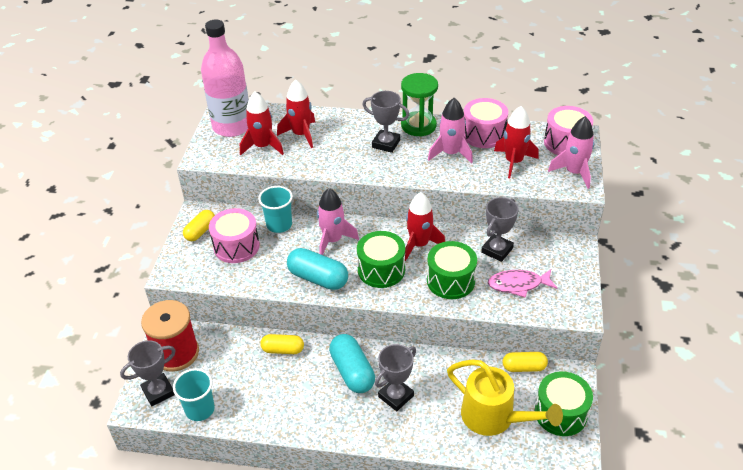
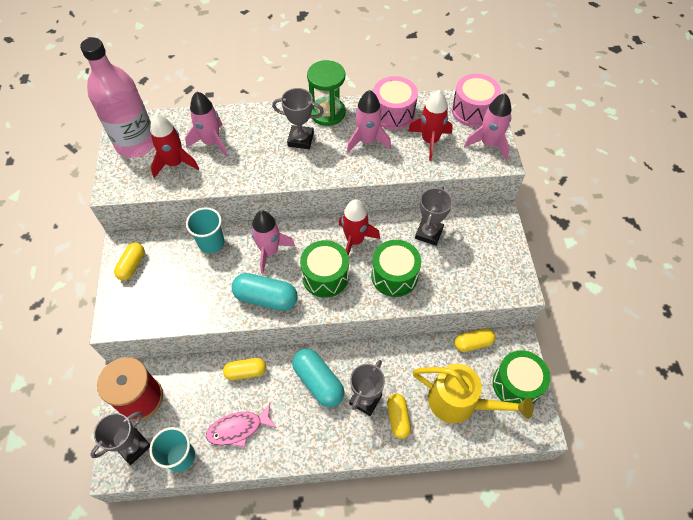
camera: 15 degrees left, 15 degrees up
pink drum [209,208,260,263] -> none
red rocket [277,79,315,148] -> pink rocket [185,92,228,157]
pink fish [488,269,557,298] -> pink fish moved to [206,404,277,447]
none -> yellow capsule [387,394,411,439]

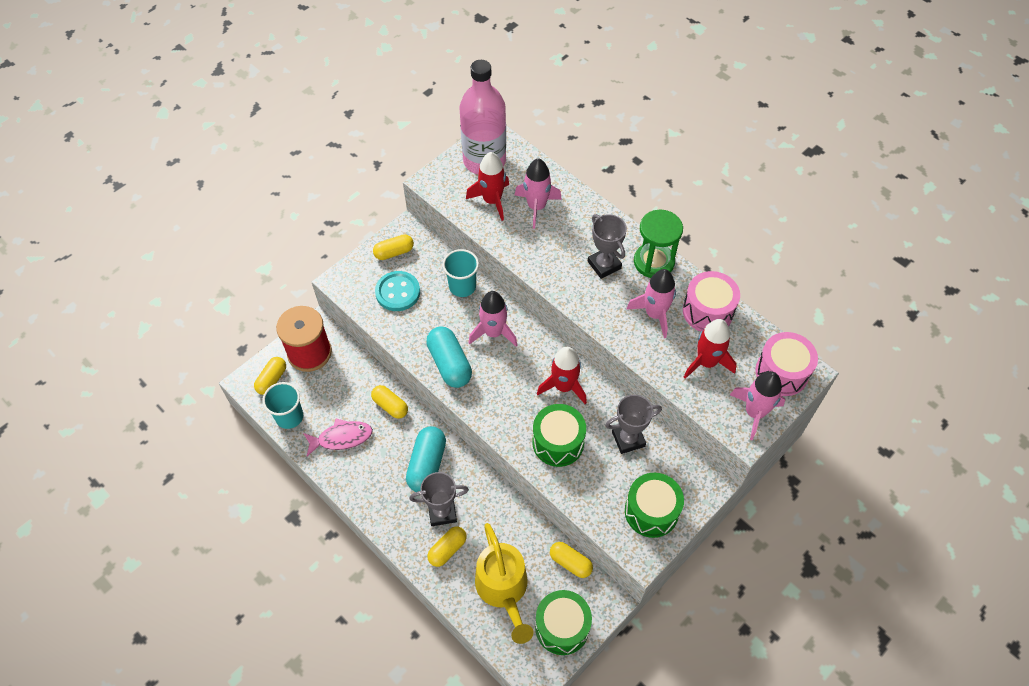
camera: 50 degrees right, 0 degrees up
grey trophy [90,412,150,465] -> yellow capsule [254,357,286,395]
pink fish [206,404,277,447] -> pink fish turned 135 degrees clockwise [303,419,373,456]
green drum [300,240,349,298] -> green drum moved to [625,473,684,538]
none -> turquoise button [375,271,420,311]

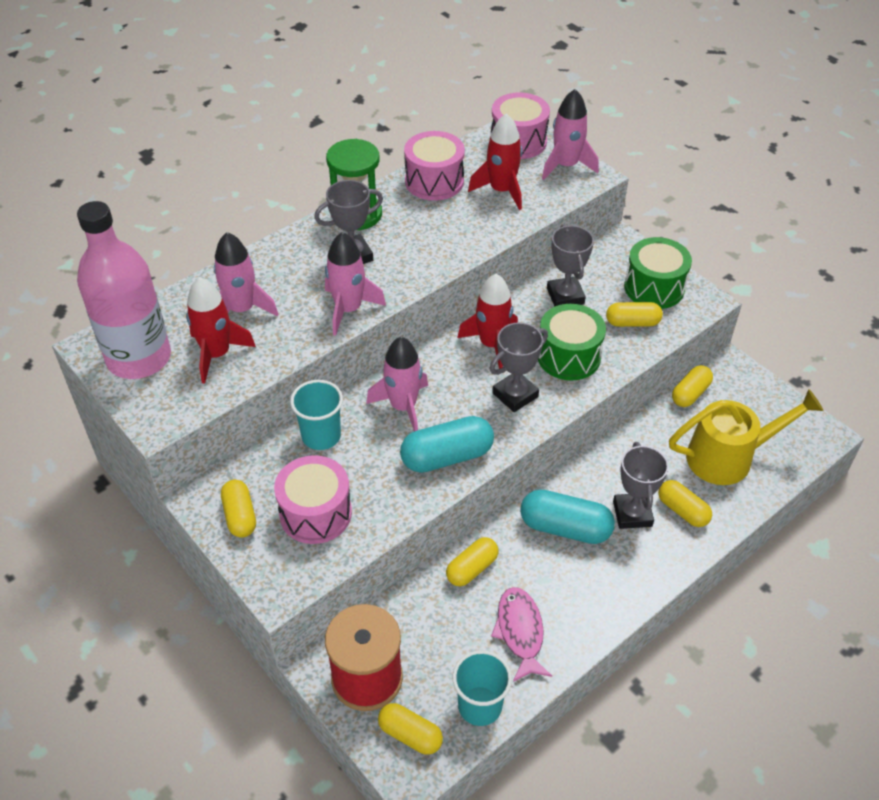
camera: 85 degrees left, 10 degrees down
turquoise button [375,271,420,311] -> pink drum [274,455,352,544]
green drum [535,590,592,655] -> none
pink rocket [626,269,676,338] -> pink rocket moved to [325,232,386,336]
none -> grey trophy [489,322,548,412]
none -> yellow capsule [606,302,663,327]

